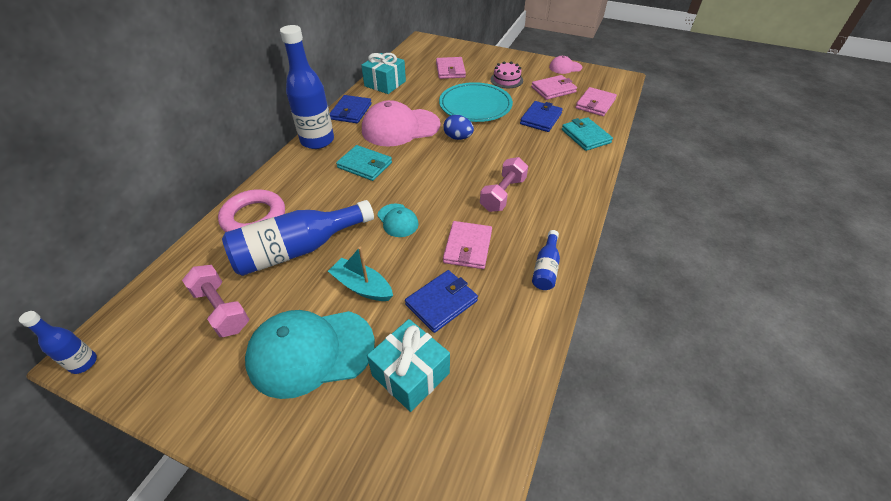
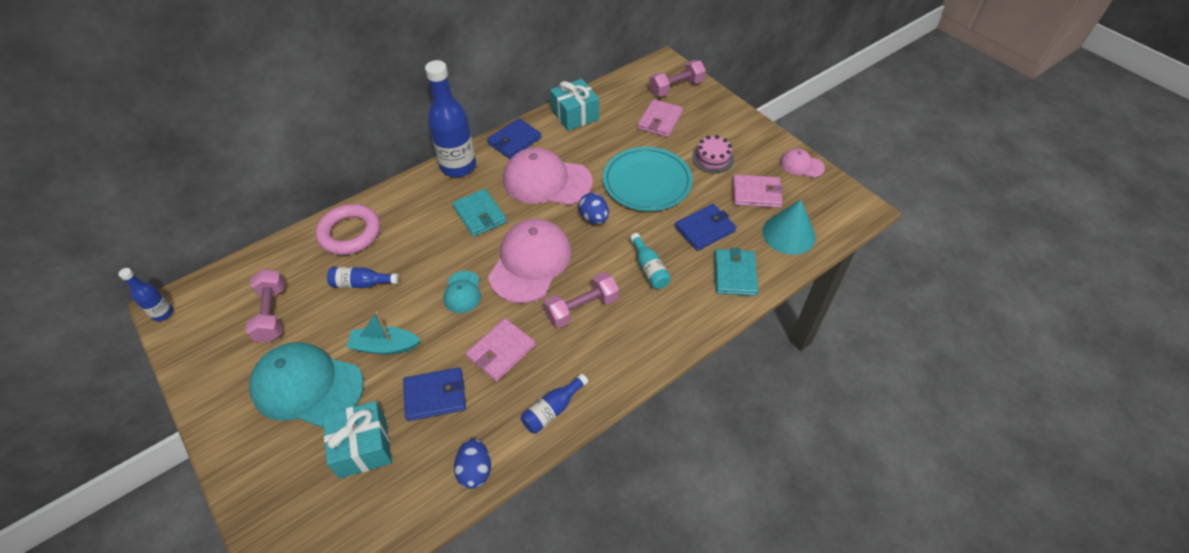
camera: 30 degrees right, 5 degrees up
blue bottle [222,200,374,276] -> blue bottle [327,267,399,288], size x0.49
turquoise boat [328,247,393,301] -> turquoise boat turned 60 degrees counterclockwise [347,311,421,355]
pink wallet [575,87,617,116] -> turquoise cone [762,199,816,255]
none -> blue egg [454,439,491,489]
none -> pink cap [488,219,571,303]
none -> turquoise bottle [630,233,671,289]
none -> pink dumbbell [649,60,706,97]

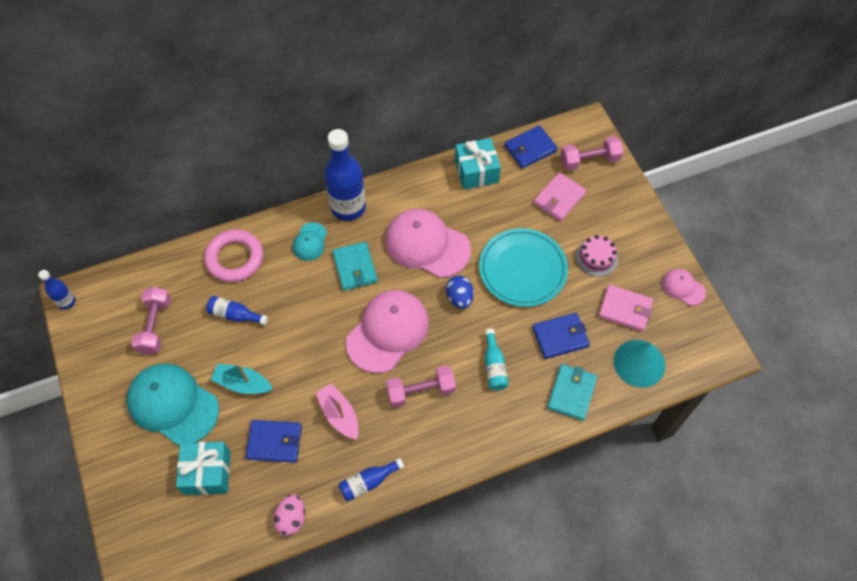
camera: 15 degrees right, 10 degrees up
turquoise cap [444,271,481,313] -> turquoise cap moved to [293,222,327,261]
blue egg [454,439,491,489] -> pink egg [273,494,305,536]
pink wallet [466,318,536,381] -> pink boat [316,384,359,439]
blue wallet [487,118,542,159] -> blue wallet moved to [504,125,558,169]

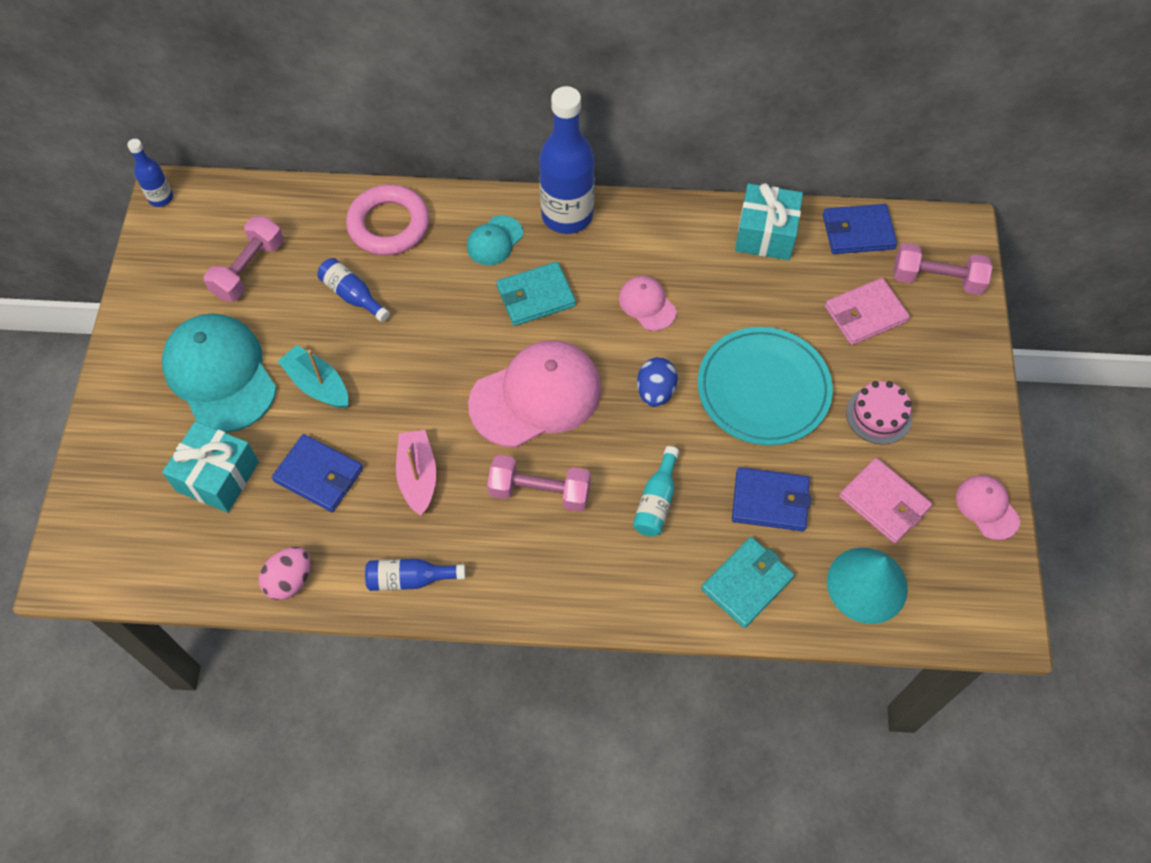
camera: 25 degrees right, 0 degrees up
turquoise wallet [332,242,378,291] -> turquoise wallet turned 60 degrees clockwise [496,262,576,326]
pink cap [385,209,471,278] -> pink cap [619,276,677,331], size x0.49

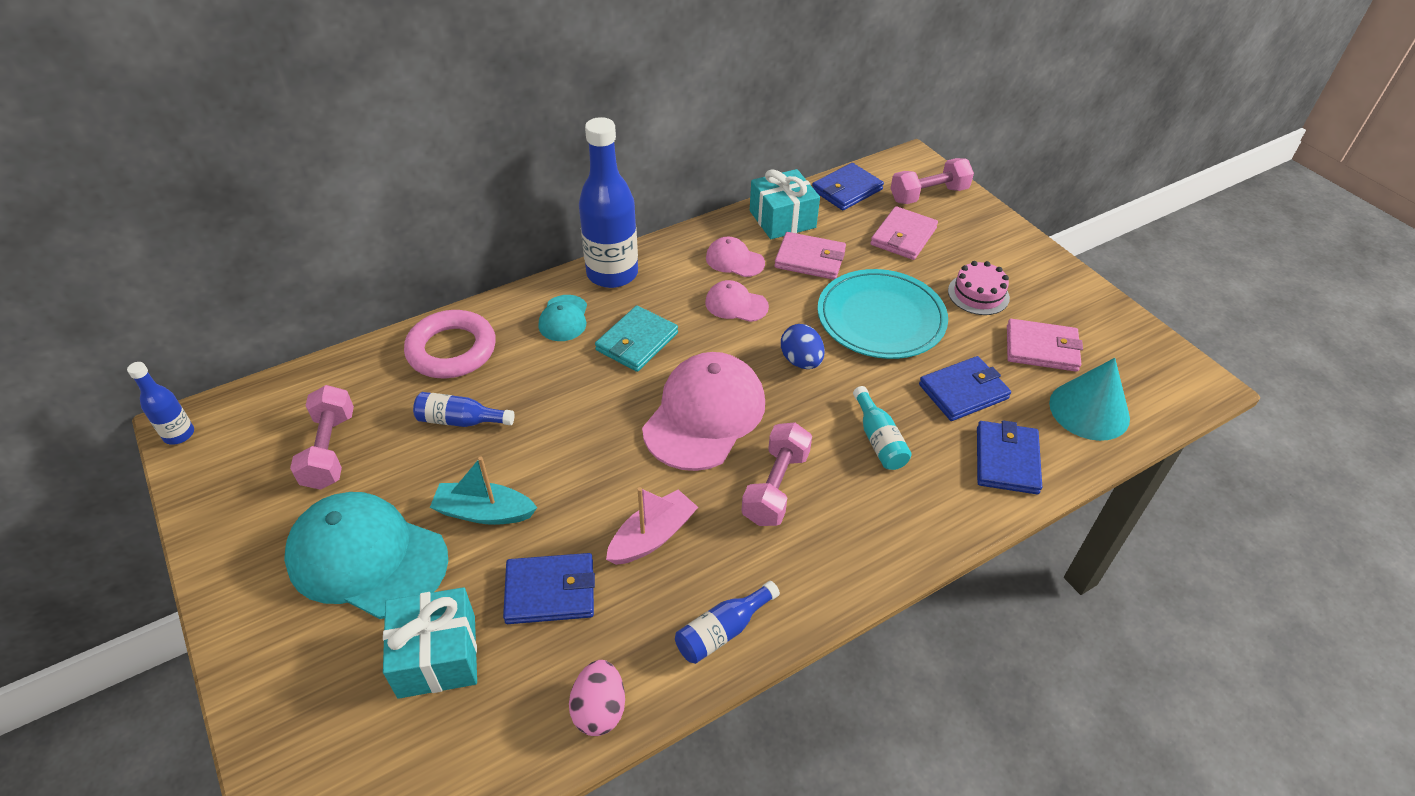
camera: 35 degrees left, 15 degrees down
pink boat [396,430,436,516] -> pink boat turned 90 degrees clockwise [606,487,698,565]
pink dumbbell [487,455,591,512] -> pink dumbbell turned 45 degrees counterclockwise [741,422,812,526]
turquoise wallet [701,537,794,628] -> blue wallet [977,420,1042,494]
pink cap [956,475,1020,540] -> pink cap moved to [706,237,765,277]
none -> pink wallet [774,232,846,280]

